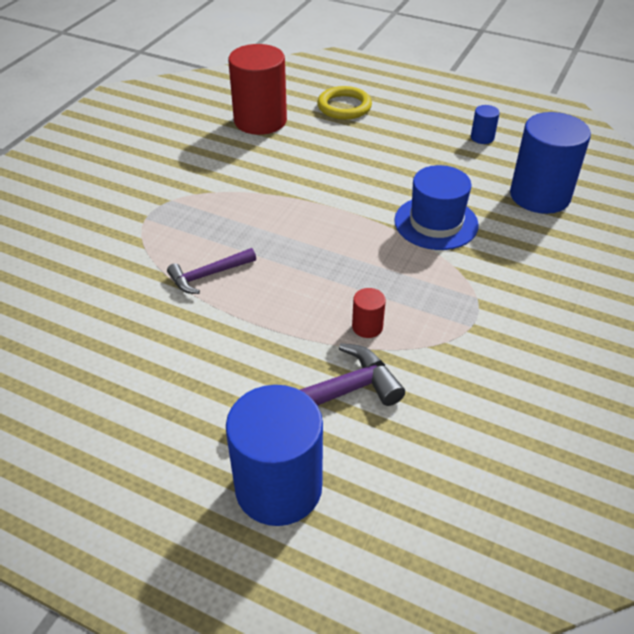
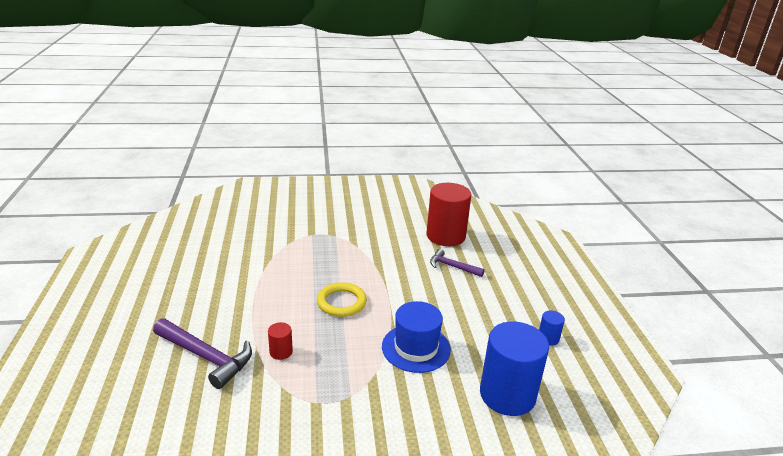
camera: 55 degrees right, 15 degrees down
purple hammer [167,248,256,294] -> purple hammer moved to [430,249,485,277]
blue cylinder [226,385,323,526] -> none
yellow ring [317,86,372,120] -> yellow ring moved to [317,282,367,317]

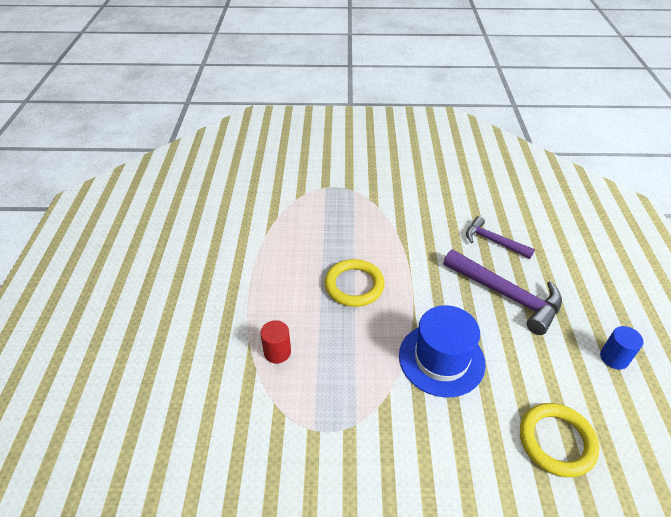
camera: 10 degrees right, 15 degrees up
purple hammer [153,318,252,389] -> purple hammer moved to [443,249,562,335]
red cylinder [427,183,471,246] -> none
blue cylinder [480,321,549,416] -> yellow ring [520,403,600,477]

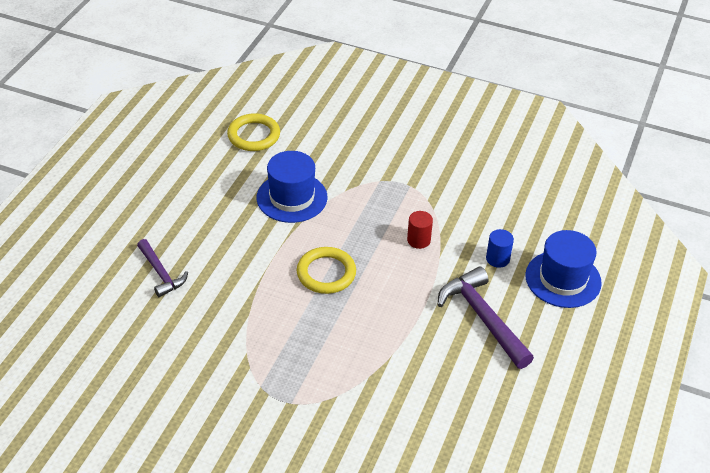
camera: 160 degrees left, 0 degrees up
purple hammer [443,249,562,335] -> purple hammer moved to [438,266,534,369]
blue cylinder [600,326,643,370] -> blue cylinder moved to [486,229,514,268]
none -> blue hat [525,230,602,308]

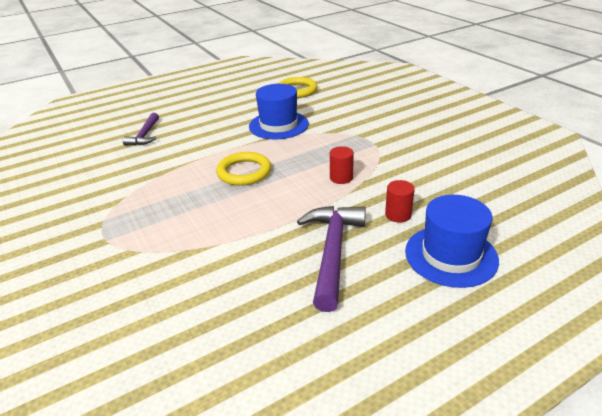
camera: 40 degrees right, 10 degrees down
blue cylinder [486,229,514,268] -> red cylinder [385,180,415,223]

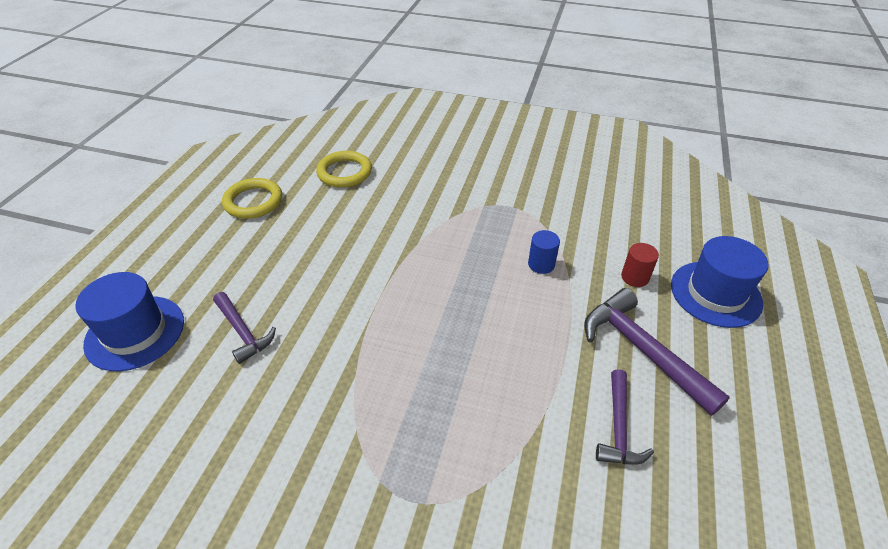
camera: 45 degrees left, 10 degrees up
yellow ring [216,152,271,186] -> yellow ring moved to [222,178,282,219]
blue hat [249,84,309,139] -> blue hat moved to [75,272,184,371]
red cylinder [330,146,354,184] -> blue cylinder [528,230,560,274]
none -> purple hammer [596,369,654,465]

